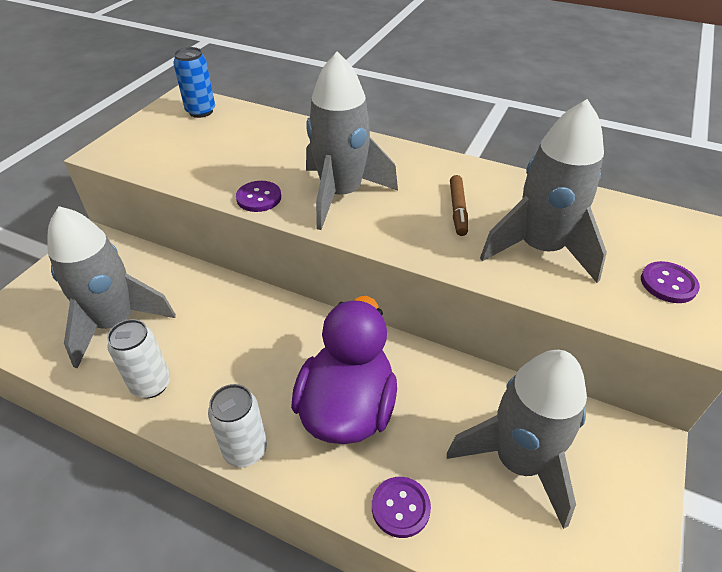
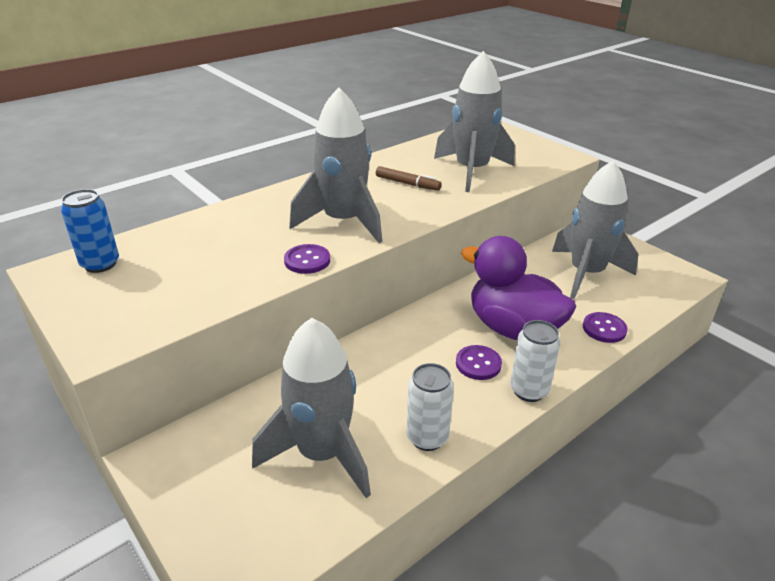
camera: 65 degrees left, 10 degrees down
purple button [641,261,700,303] -> purple button moved to [456,345,502,380]

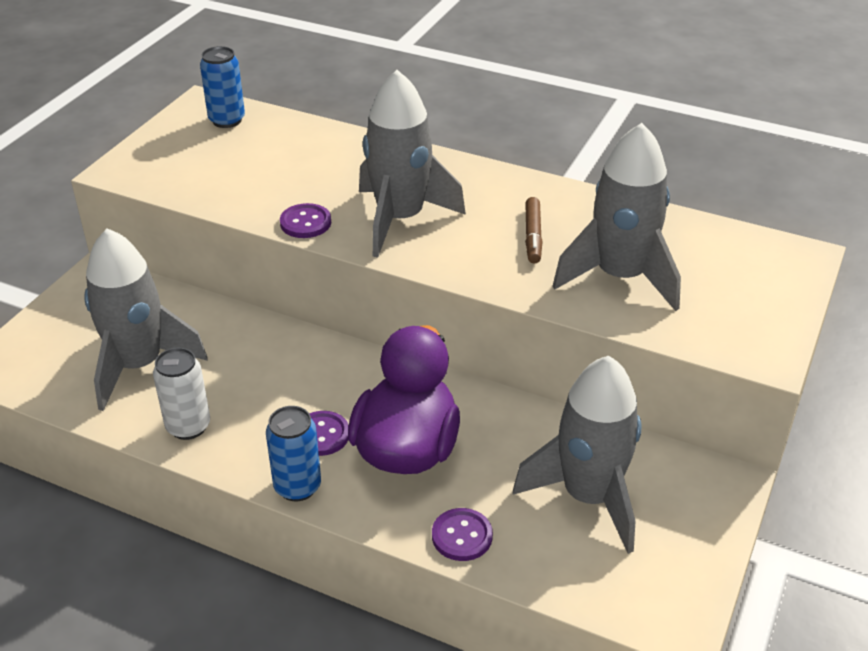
camera: 65 degrees right, 5 degrees up
white can [510,320,560,402] -> blue can [266,406,321,502]

